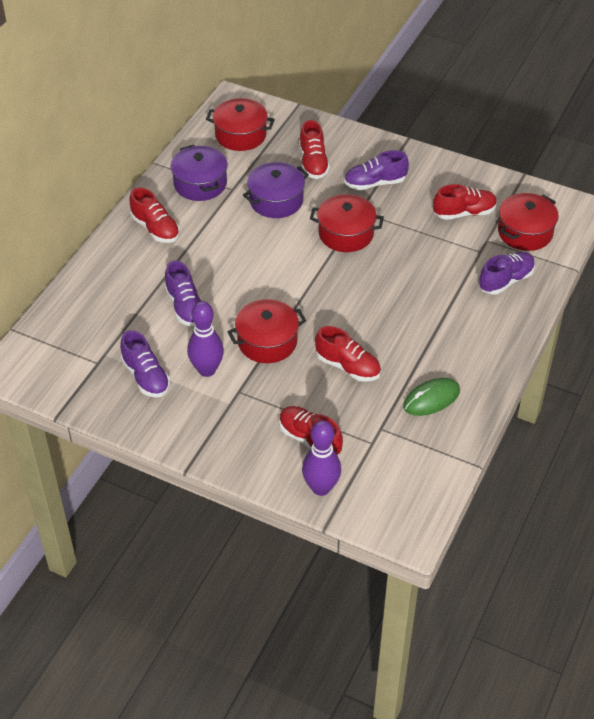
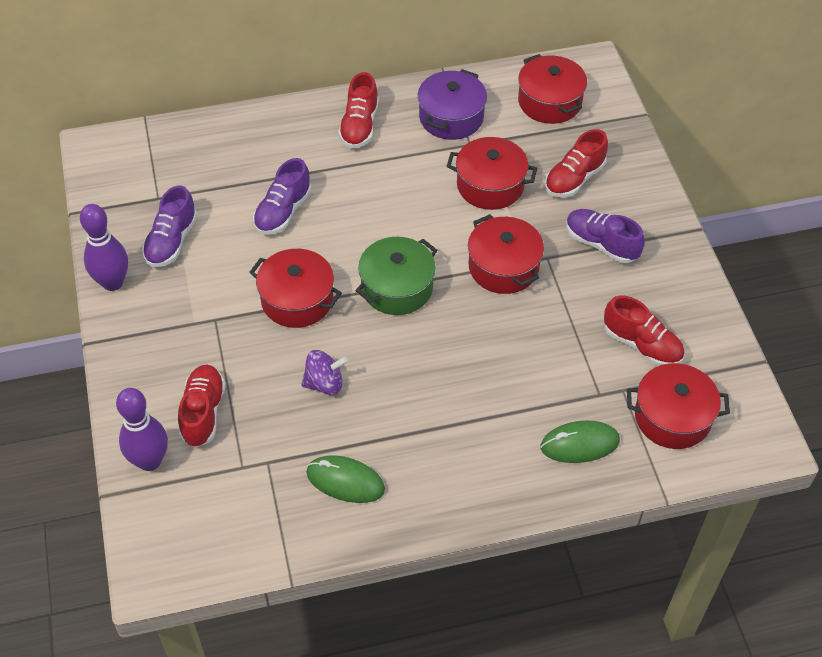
camera: 50 degrees right, 5 degrees up
purple bowling pin [187,301,224,377] -> purple bowling pin moved to [80,204,128,291]
purple pot [243,162,309,218] -> red pot [447,137,537,210]
red shoe [315,326,381,382] -> purple spinning top [301,350,348,395]
purple shoe [479,252,535,294] -> green mouse [541,421,620,463]
none -> green pot [355,237,438,315]

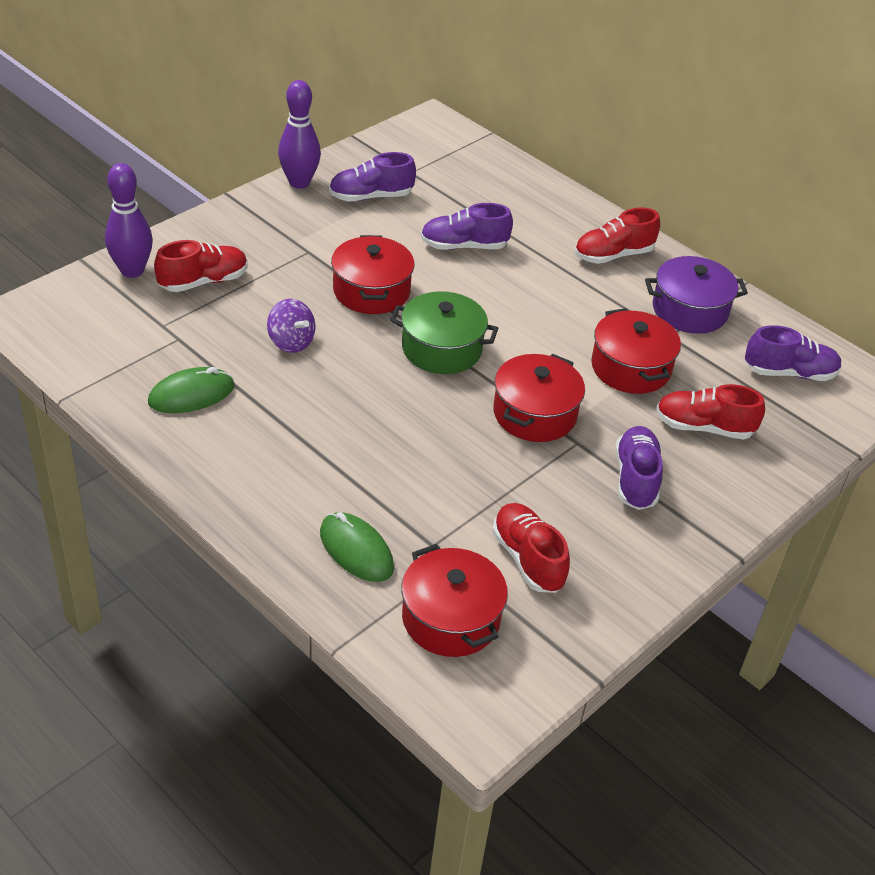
camera: 55 degrees right, 10 degrees down
green mouse [306,455,385,503] -> green mouse turned 75 degrees clockwise [148,367,234,413]
red pot [518,54,587,124] -> purple shoe [745,325,842,381]
red shoe [604,295,684,366] -> red shoe turned 150 degrees clockwise [492,503,570,593]

